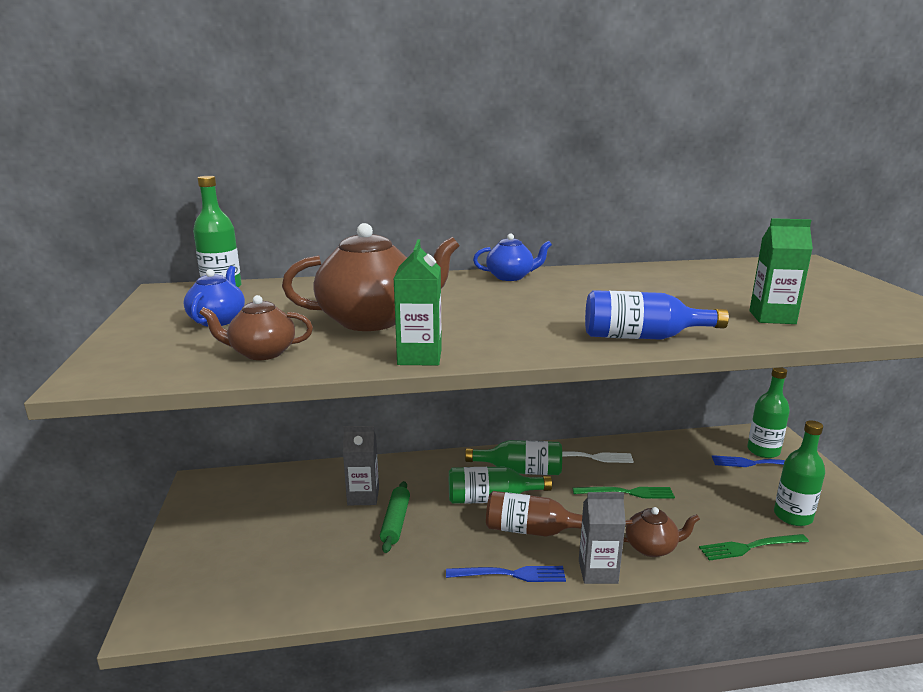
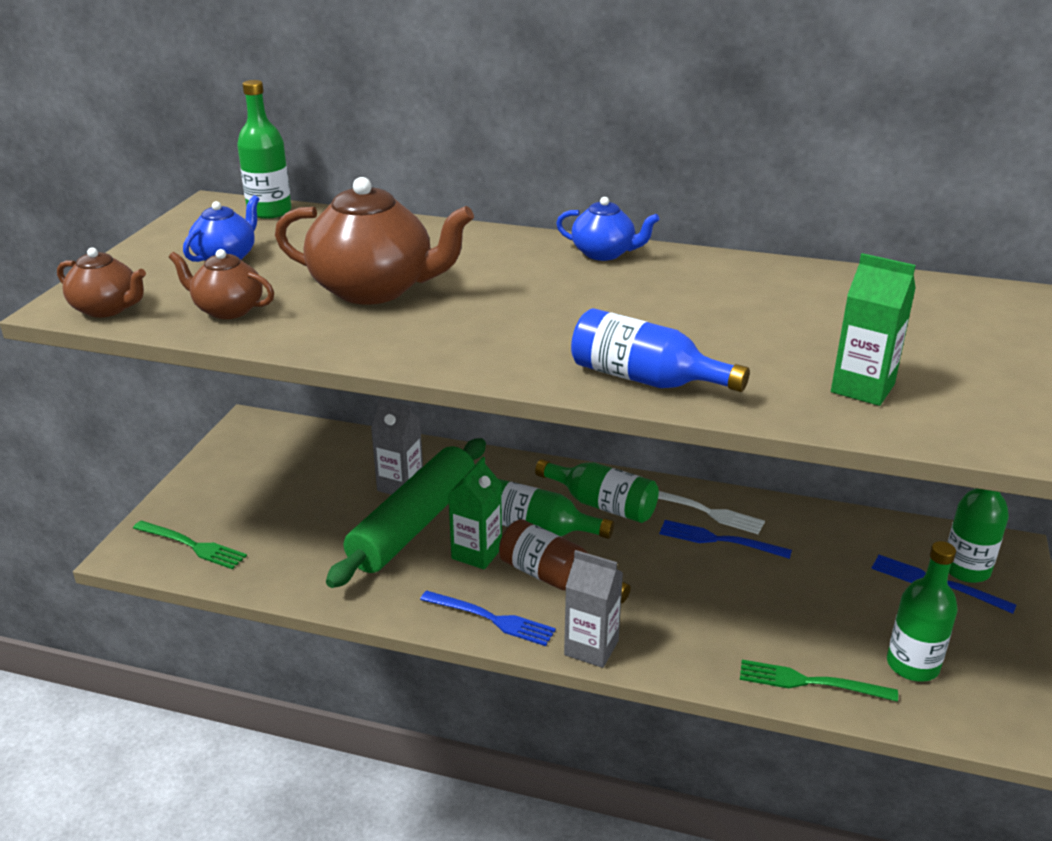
camera: 25 degrees right, 10 degrees up
green rolling pin [380,481,410,553] -> green rolling pin [326,438,486,588], size x2.00
green carton [394,239,442,366] -> green carton moved to [448,457,502,570]
green fork [573,487,675,499] -> green fork moved to [133,521,247,569]
brown teapot [623,507,700,557] -> brown teapot moved to [57,248,146,318]
none -> blue fork [659,520,792,559]

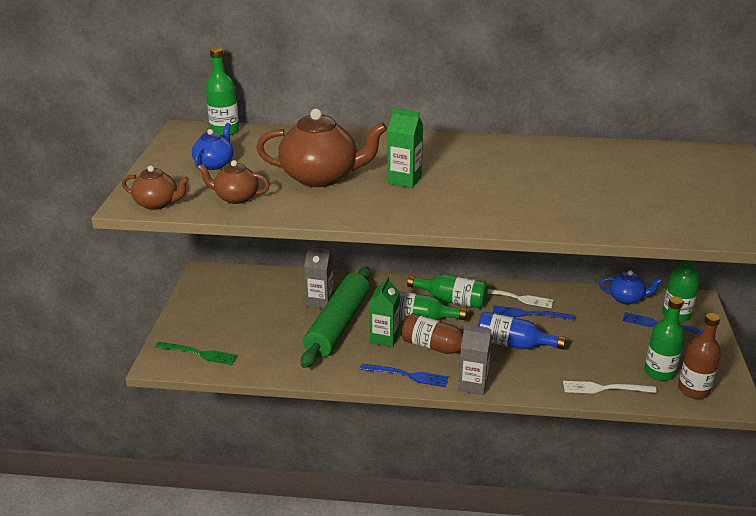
camera: 10 degrees left, 0 degrees up
blue teapot [556,197,660,261] -> blue teapot moved to [599,270,662,305]
blue bottle [571,308,750,392] -> blue bottle moved to [478,312,566,349]
green fork [740,660,898,702] -> white fork [563,381,657,394]
green carton [831,253,916,406] -> green carton moved to [387,108,423,188]
none -> brown bottle [678,313,721,399]

